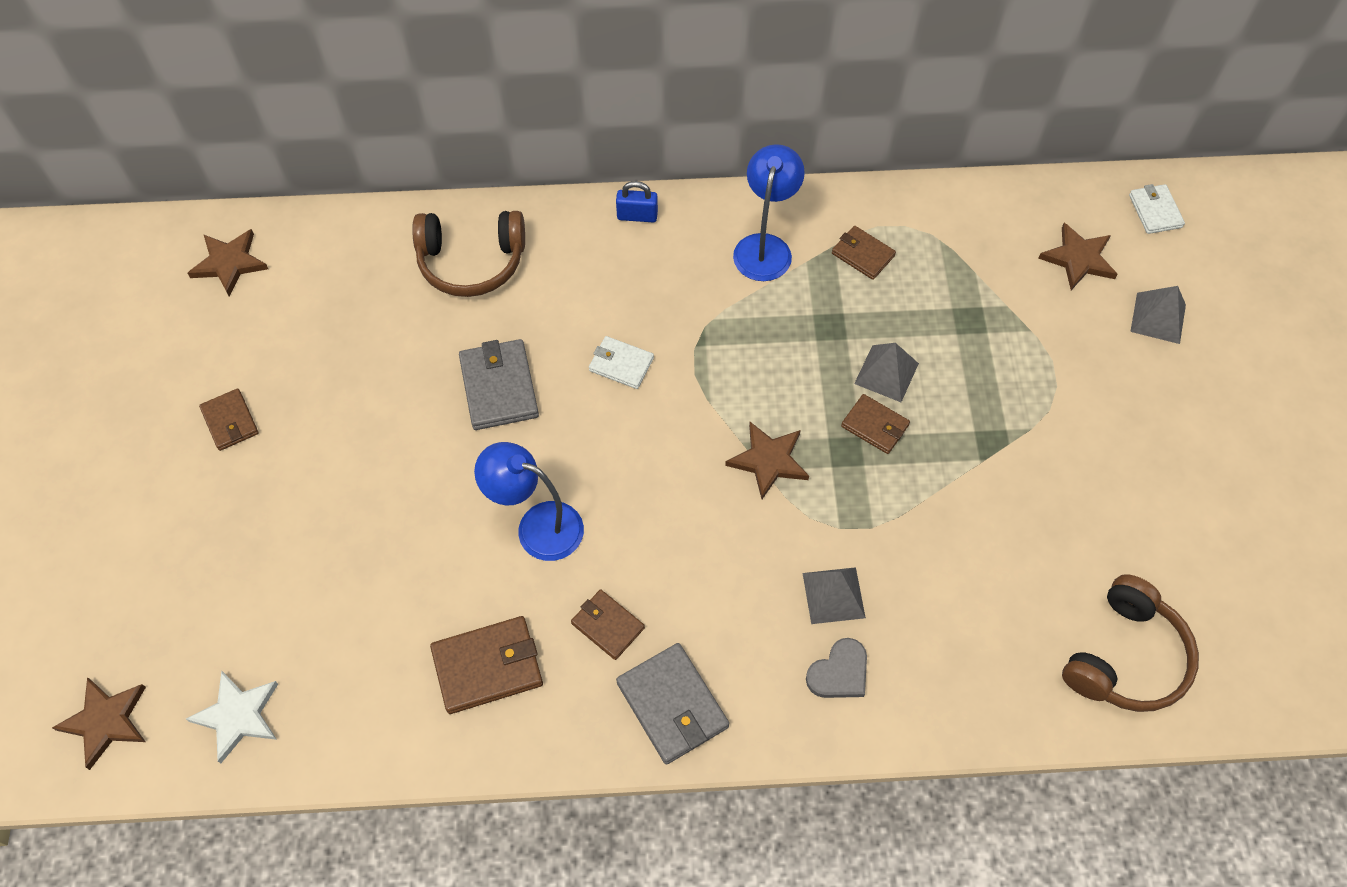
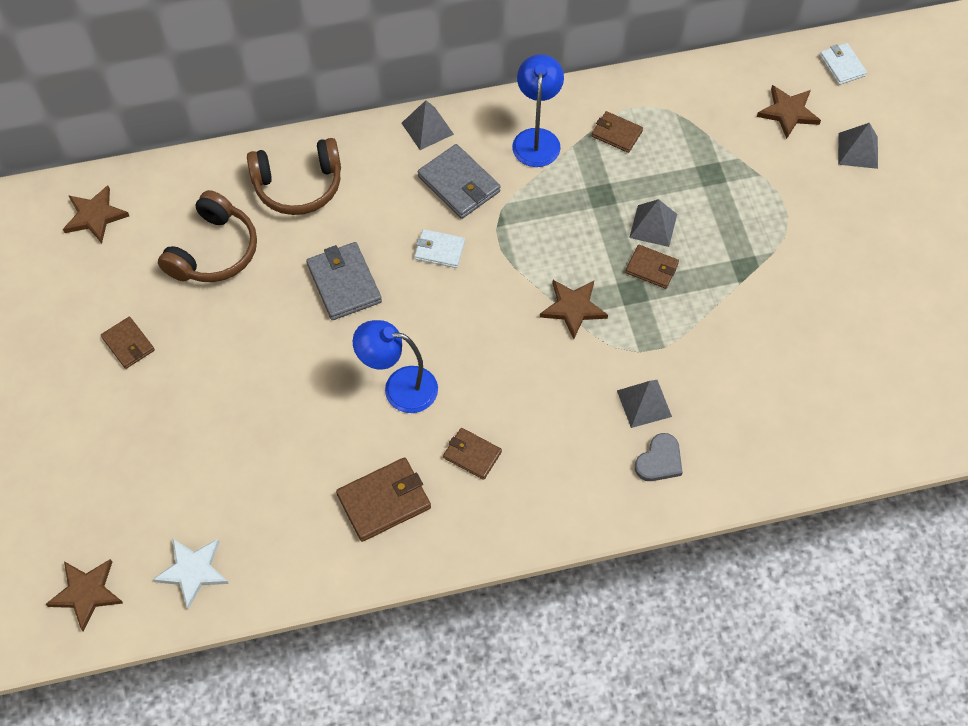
camera: 10 degrees left, 0 degrees up
blue padlock [616,181,658,222] -> grey pyramid [402,100,454,150]
grey wallet [616,643,729,764] -> grey wallet moved to [418,144,501,219]
brown headphones [1062,574,1199,712] -> brown headphones moved to [158,190,257,282]

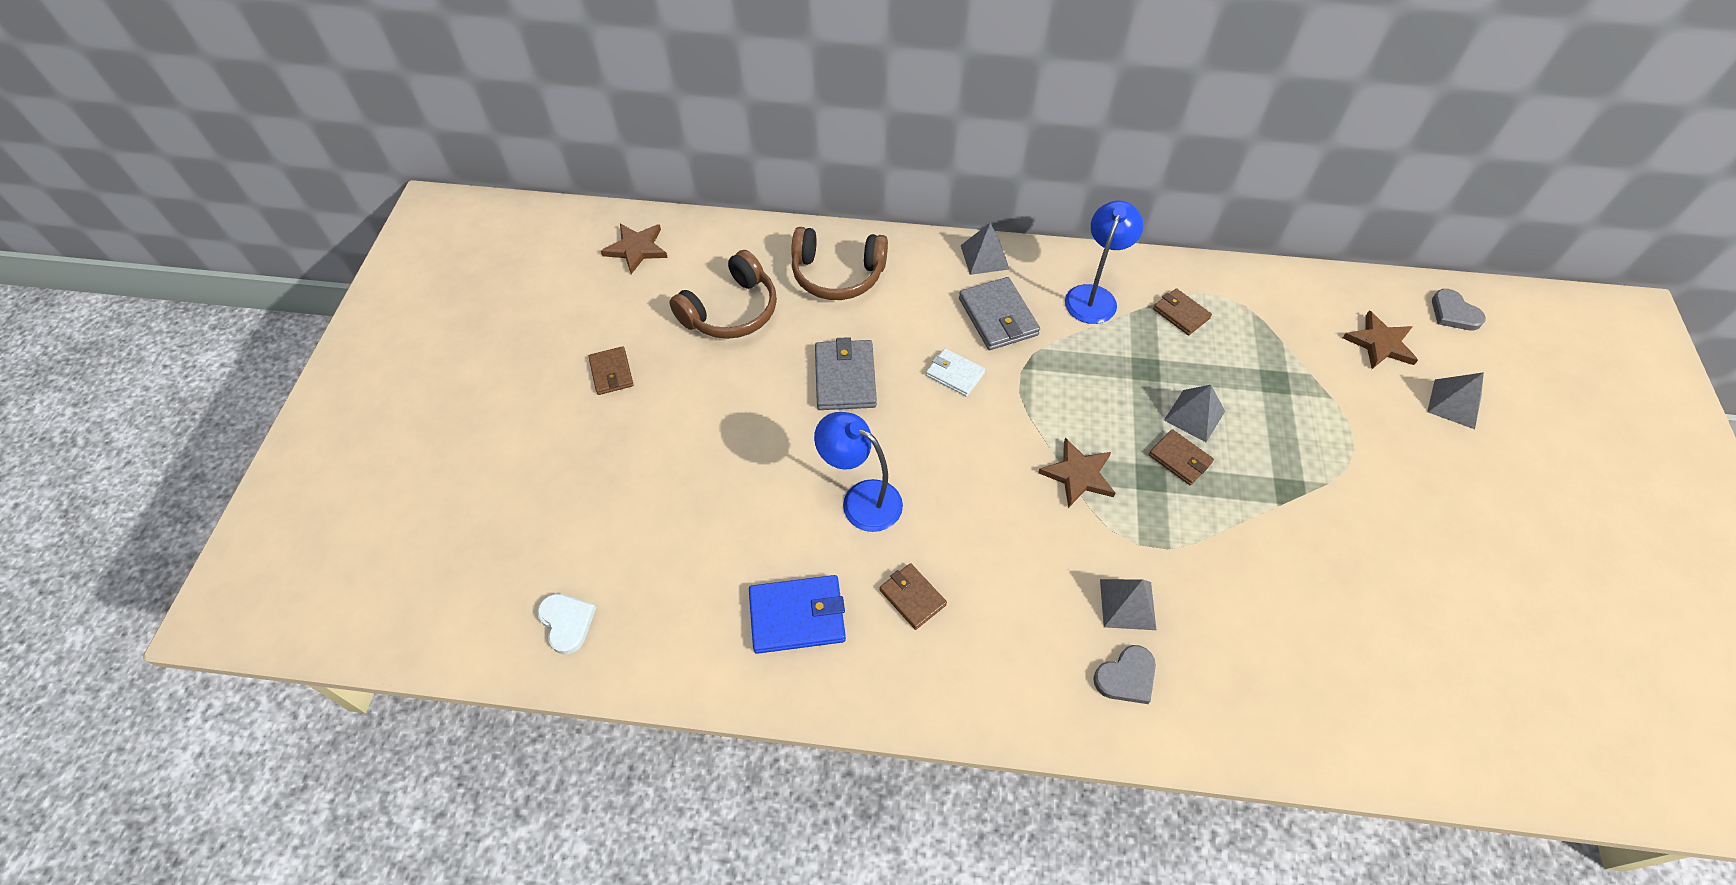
camera: 20 degrees right, 5 degrees down
brown star [45,559,123,631] -> none
white star [152,538,229,609] -> white heart [537,594,596,654]
brown wallet [336,457,431,542] -> blue wallet [749,575,846,654]
white wallet [820,43,867,85] -> grey heart [1432,289,1486,330]

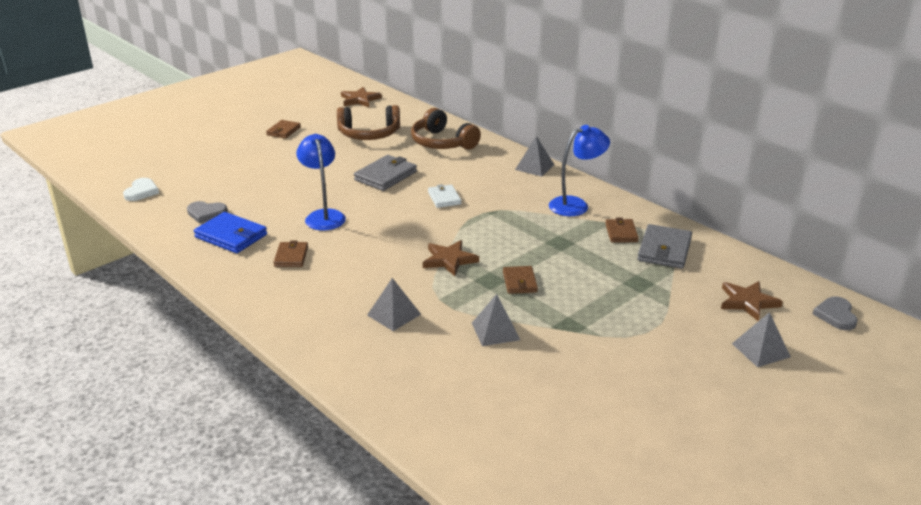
camera: 40 degrees right, 25 degrees down
grey wallet [959,277,1040,350] -> grey wallet moved to [637,224,692,269]
grey heart [1093,645,1156,704] -> grey heart moved to [187,201,228,223]
grey pyramid [1164,385,1225,442] -> grey pyramid moved to [472,294,520,346]

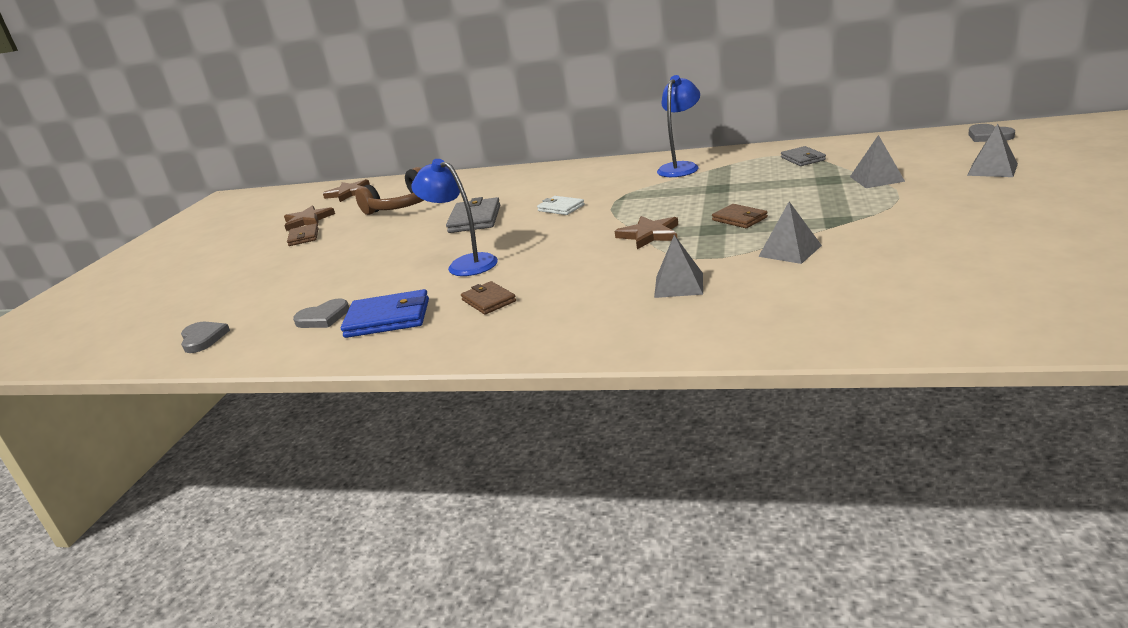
camera: 30 degrees left, 5 degrees down
white heart [123,178,159,201] -> grey heart [181,321,230,353]
brown headphones [411,108,481,150] -> none
grey pyramid [515,136,554,177] -> grey pyramid moved to [850,135,905,188]
brown wallet [605,218,639,242] -> none
grey wallet [637,224,692,269] -> grey wallet [781,146,826,166], size x0.63
brown star [721,281,783,321] -> brown star moved to [284,205,335,231]

